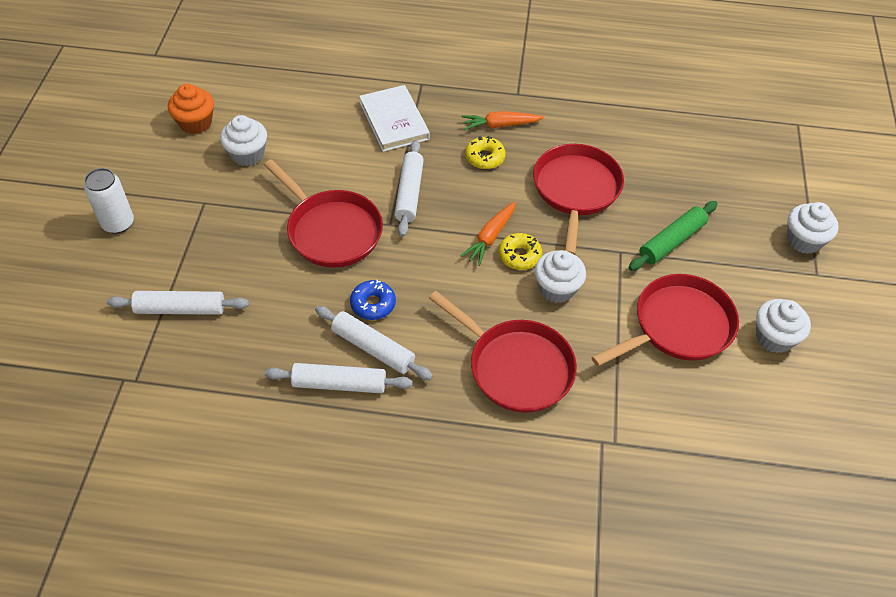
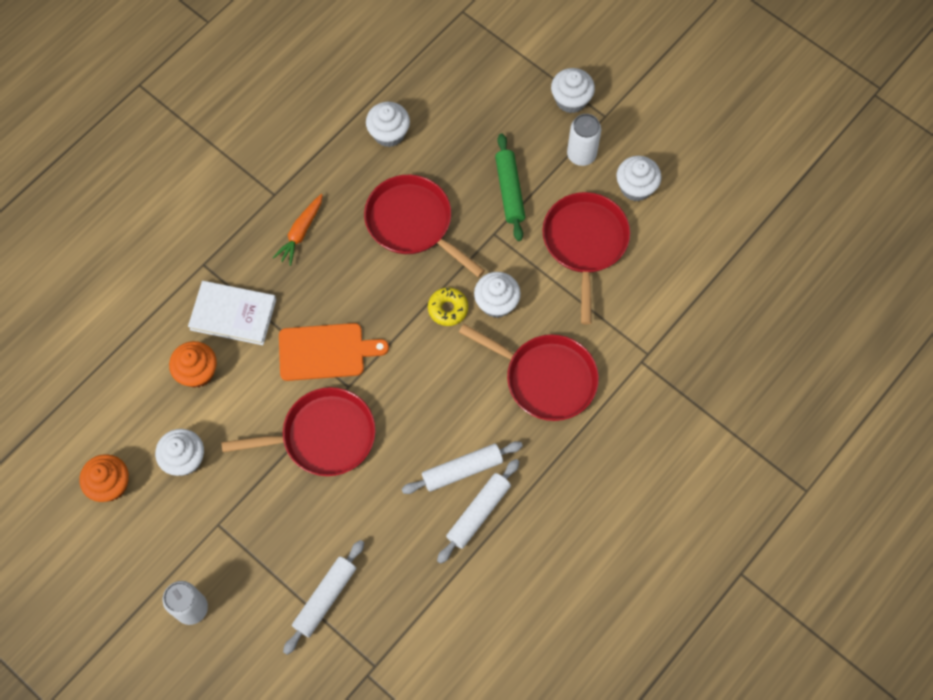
camera: 55 degrees left, 15 degrees up
blue donut [350,280,396,320] -> none
white rolling pin [395,140,424,237] -> orange cutting board [279,323,389,381]
red pan [429,291,577,413] -> red pan turned 45 degrees clockwise [459,324,599,421]
orange carrot [461,201,516,266] -> none
yellow donut [465,136,506,169] -> none
none -> orange cupcake [169,341,217,388]
none -> white cupcake [366,102,410,147]
none -> white can [567,114,601,166]

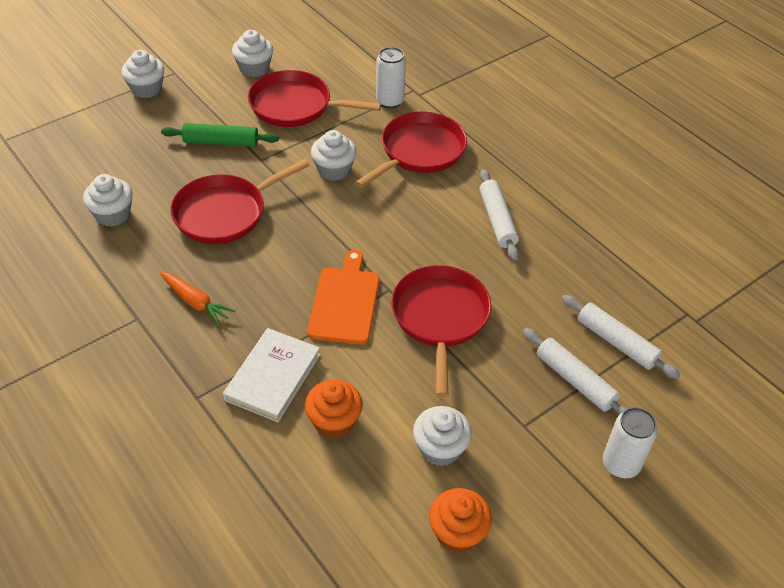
camera: 80 degrees left, 20 degrees down
yellow donut [428,287,468,326] -> none
white rolling pin [437,459,520,564] -> white rolling pin moved to [523,328,628,415]
white can [567,114,601,166] -> white can moved to [376,47,406,108]

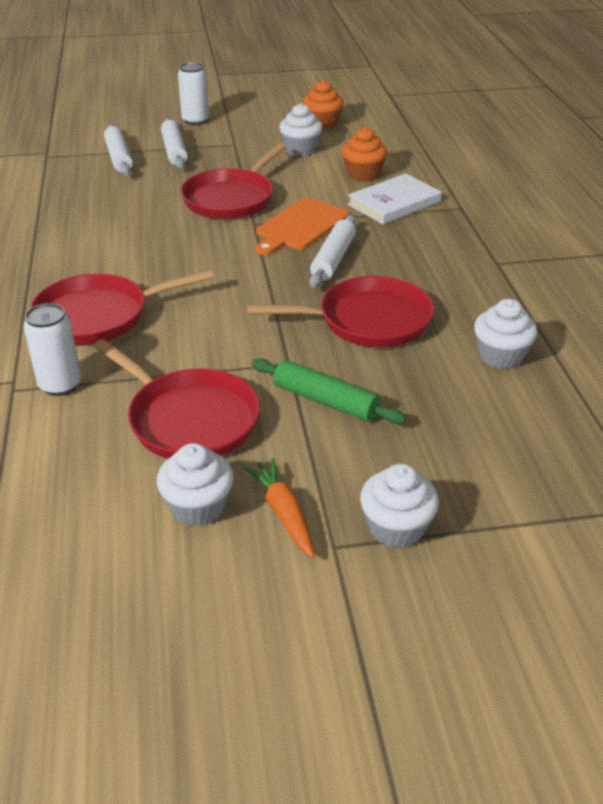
camera: 150 degrees left, 10 degrees down
orange carrot [160,272,236,326] -> orange carrot moved to [244,458,315,558]
white cupcake [311,130,356,181] -> none
white rolling pin [479,169,519,261] -> white rolling pin moved to [309,215,356,288]

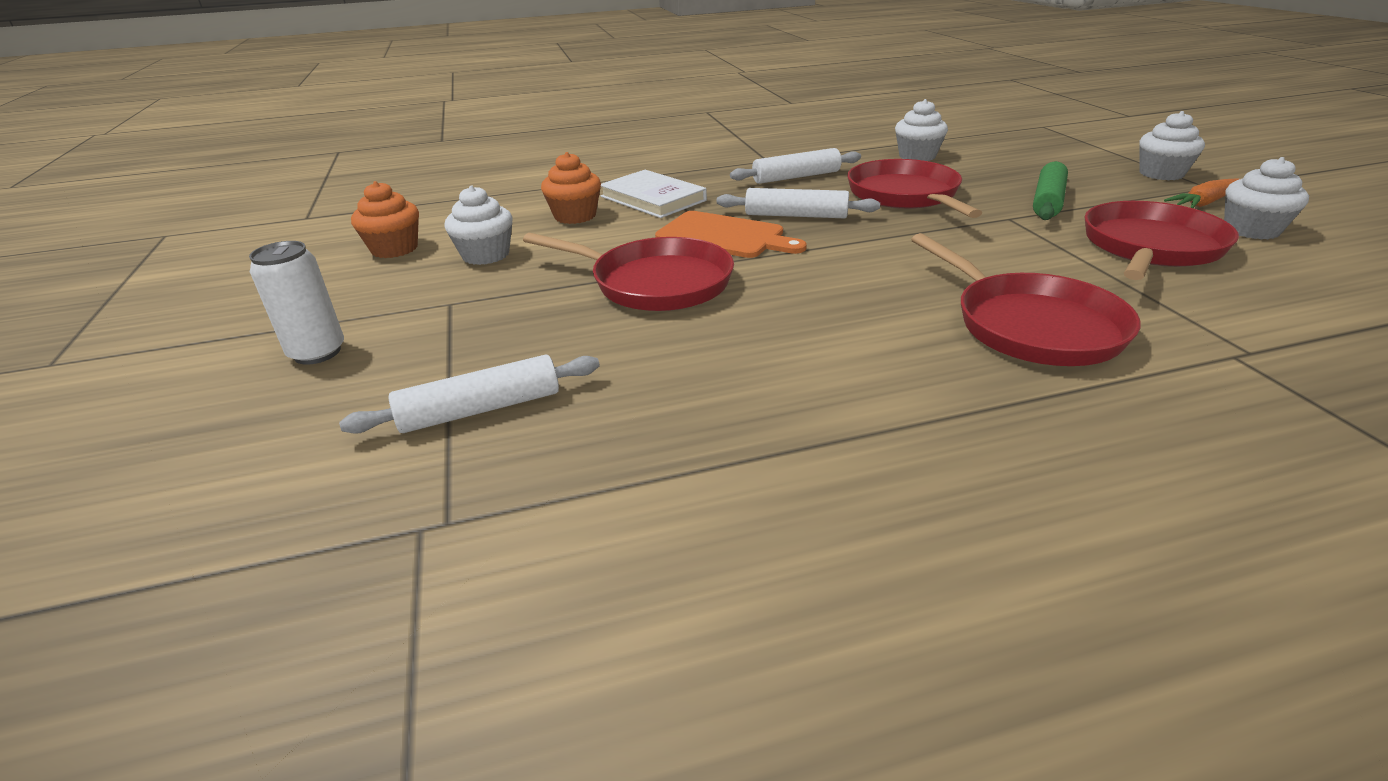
camera: 95 degrees left, 5 degrees down
white can [24,303,81,396] -> none
white rolling pin [161,118,188,169] -> white rolling pin moved to [730,148,861,184]

